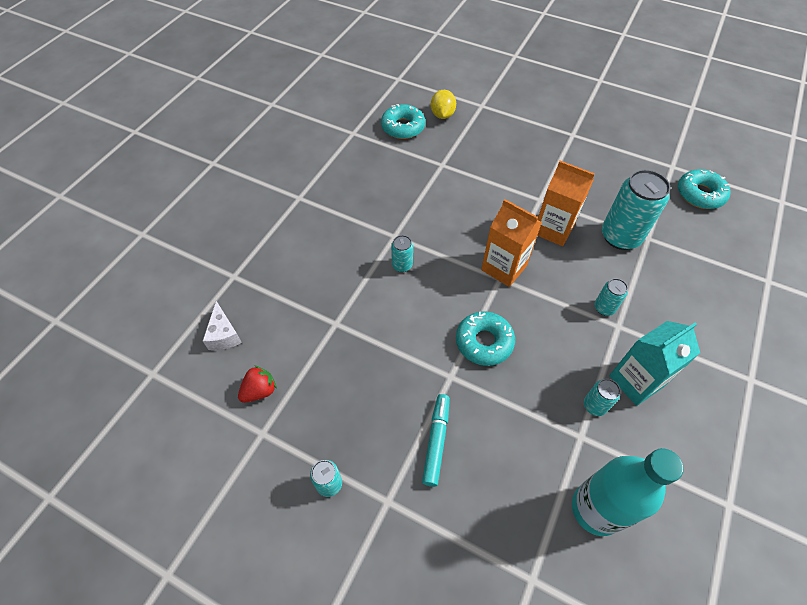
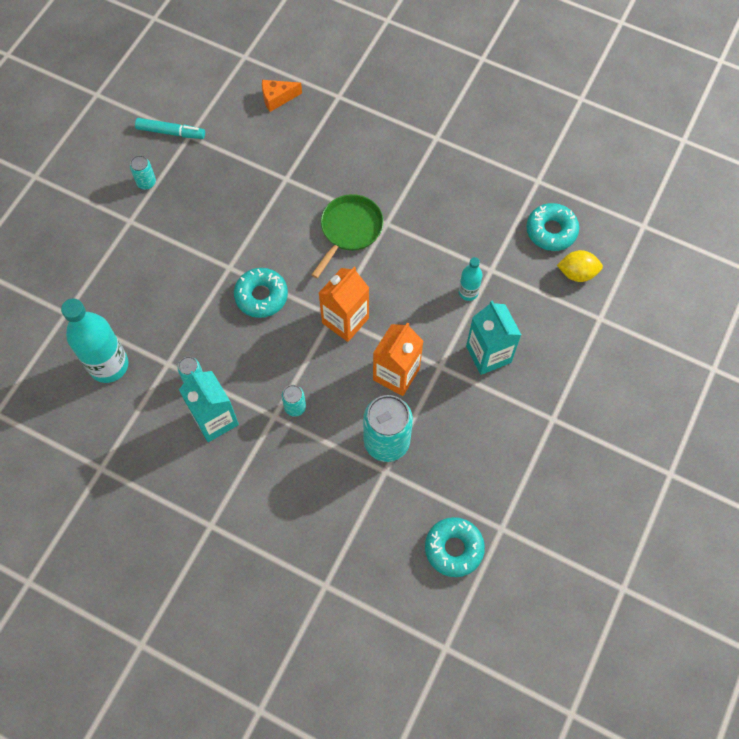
camera: 90 degrees right, 10 degrees up
white cheese [203,301,242,350] -> orange cheese [262,80,302,112]
red strawberry [238,365,277,403] -> none
turquoise can [391,235,413,272] -> green pan [311,194,384,278]
turquoise marker [422,394,450,487] -> turquoise marker moved to [135,118,205,139]
none -> turquoise bottle [459,257,482,301]
none -> turquoise carton [466,300,521,375]

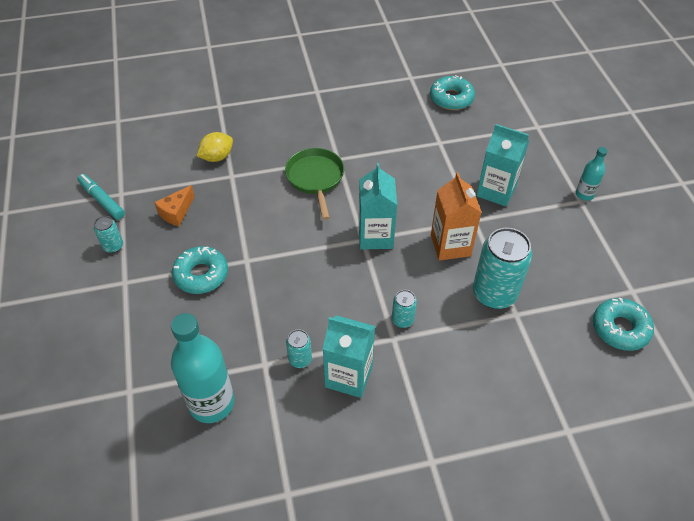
camera: 40 degrees left, 15 degrees down
turquoise marker [135,118,205,139] -> turquoise marker turned 105 degrees counterclockwise [77,174,125,220]
turquoise donut [234,268,288,318] -> turquoise donut moved to [172,246,228,294]
orange cheese [262,80,302,112] -> orange cheese moved to [154,185,195,226]
orange carton [319,267,369,342] -> turquoise carton [359,163,397,250]
turquoise bottle [459,257,482,301] -> turquoise bottle moved to [576,147,607,201]
yellow lemon [557,250,603,282] -> yellow lemon moved to [197,132,233,162]

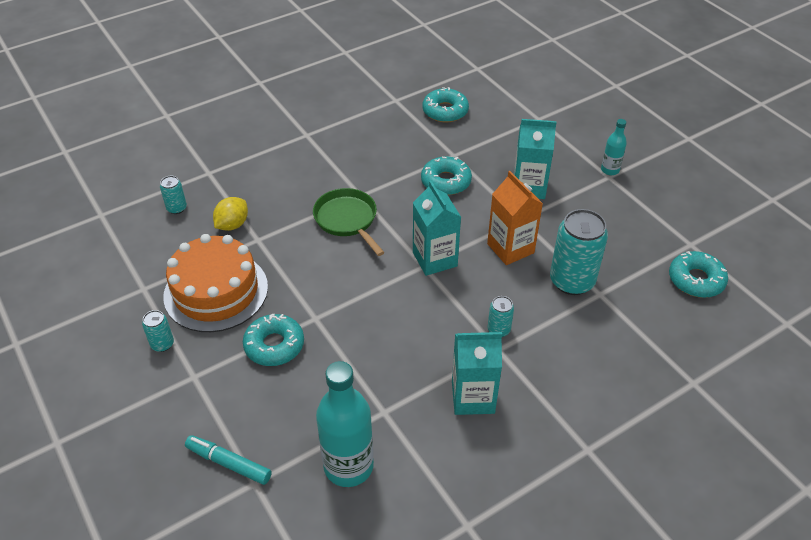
camera: 20 degrees left, 5 degrees down
turquoise marker [77,174,125,220] -> turquoise marker moved to [185,435,272,485]
orange cheese [154,185,195,226] -> orange cake [163,234,268,332]
turquoise can [286,329,312,368] -> turquoise can moved to [160,176,187,214]
none -> turquoise donut [421,156,472,195]

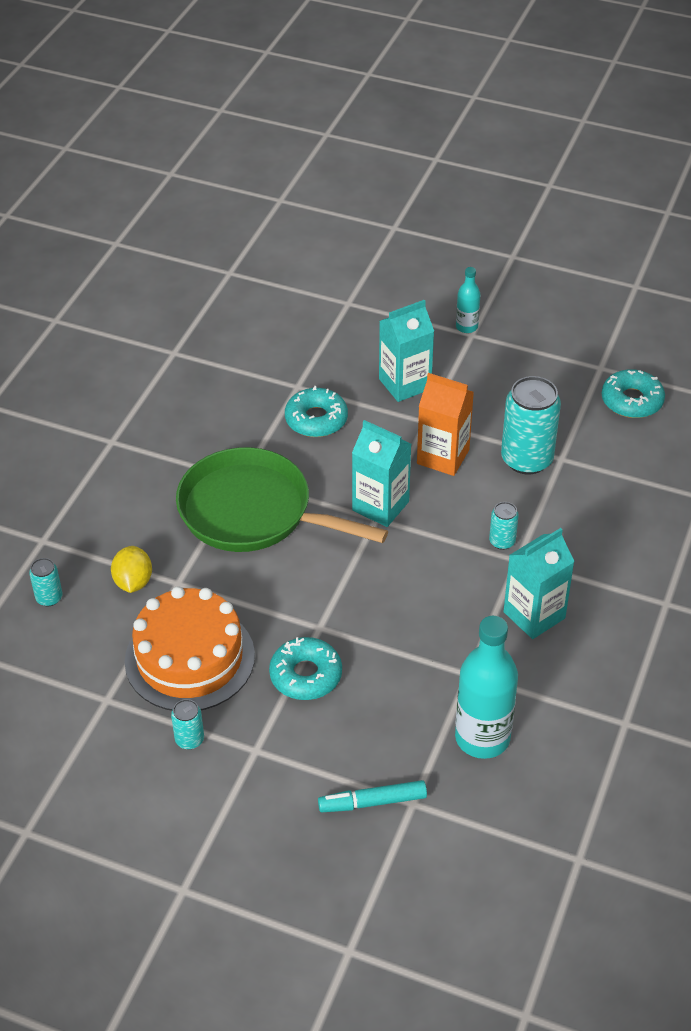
camera: 35 degrees left, 0 degrees up
green pan [313,188,385,256] -> green pan [176,447,388,552], size x1.65
turquoise donut [422,87,469,122] -> none

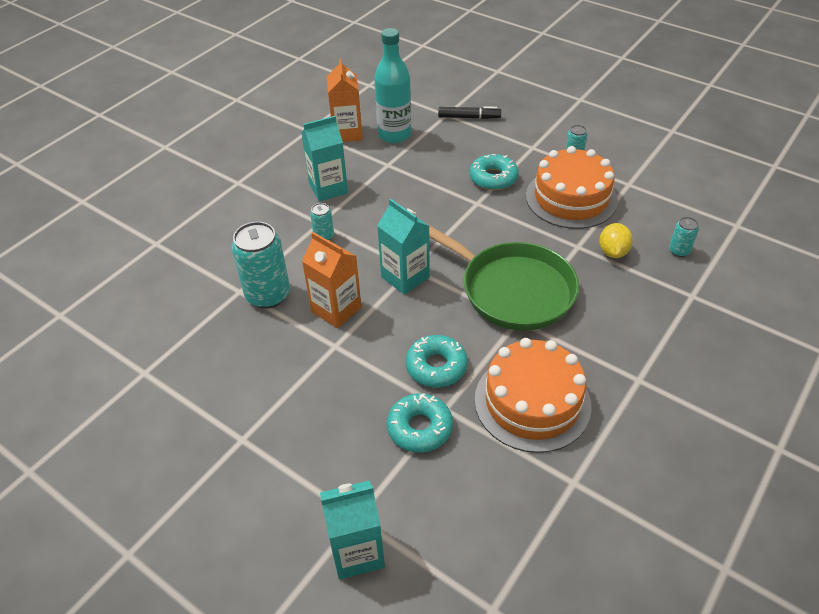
camera: 165 degrees left, 0 degrees up
turquoise marker [318,780,427,812] -> black marker [438,106,501,119]
turquoise carton [379,300,434,402] -> turquoise carton moved to [320,481,385,580]
turquoise bottle [456,267,480,333] -> none
turquoise donut [602,369,665,418] -> turquoise donut moved to [387,393,453,453]
none -> orange carton [327,58,363,142]
none -> orange cake [475,338,592,453]

